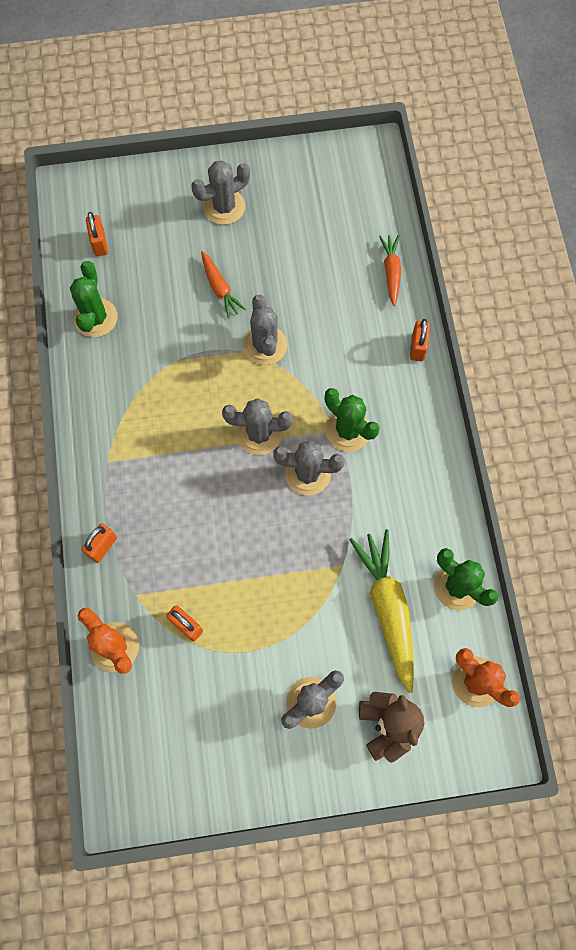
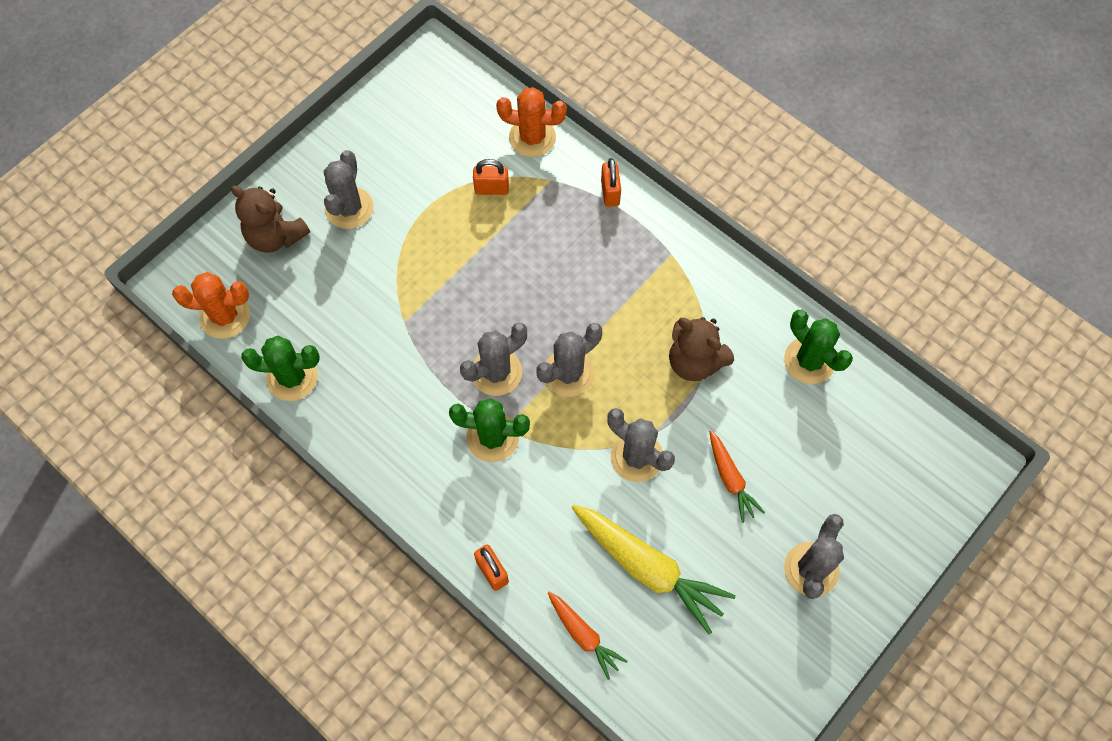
camera: 140 degrees right, 5 degrees down
orange padlock [86,212,108,256] -> none
orange carrot [201,251,246,319] -> orange carrot turned 135 degrees counterclockwise [710,430,765,523]
yellow carrot [349,529,414,693] -> yellow carrot moved to [571,504,736,634]
none -> brown teddy bear [669,317,734,381]

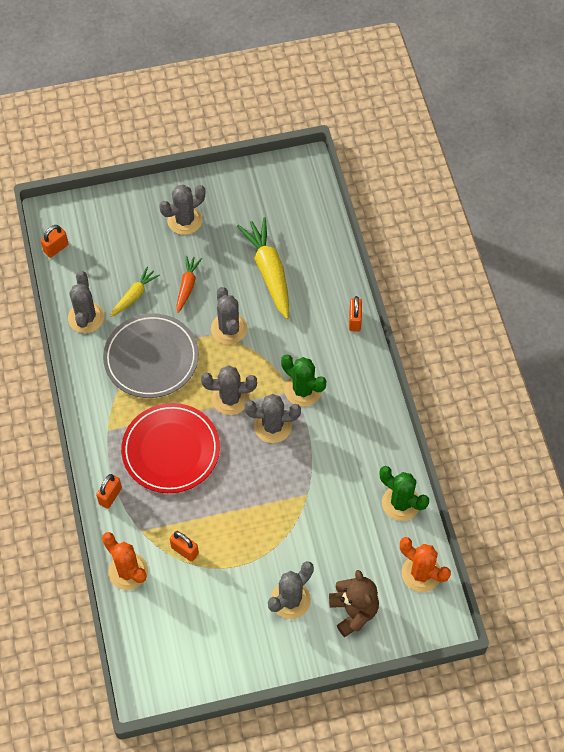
camera: 145 degrees left, 5 degrees down
orange carrot [548,592,628,680] -> none
brown teddy bear [669,317,734,381] -> grey plate [103,313,199,398]
green cactus [784,310,853,384] -> grey cactus [68,271,104,333]
none -> orange padlock [41,225,69,258]
none -> yellow carrot [110,267,160,317]
none -> red plate [121,403,220,493]

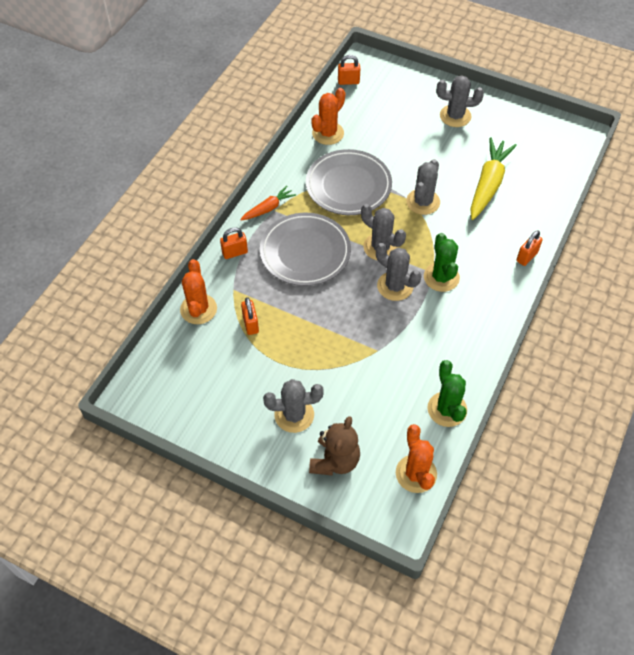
camera: 40 degrees right, 5 degrees down
grey cactus [68,271,104,333] -> orange cactus [311,88,345,145]
yellow carrot [110,267,160,317] -> none
red plate [121,403,220,493] -> grey plate [260,213,351,286]
orange carrot [176,255,202,313] -> orange carrot moved to [240,186,296,220]

